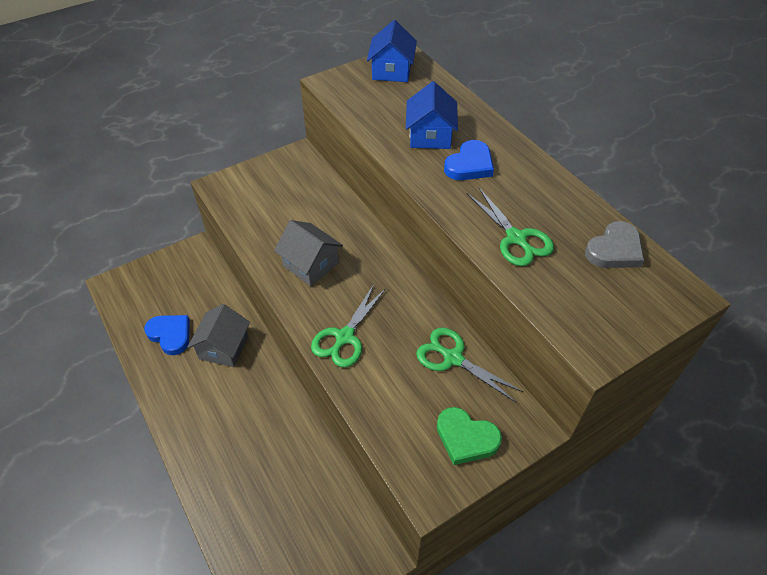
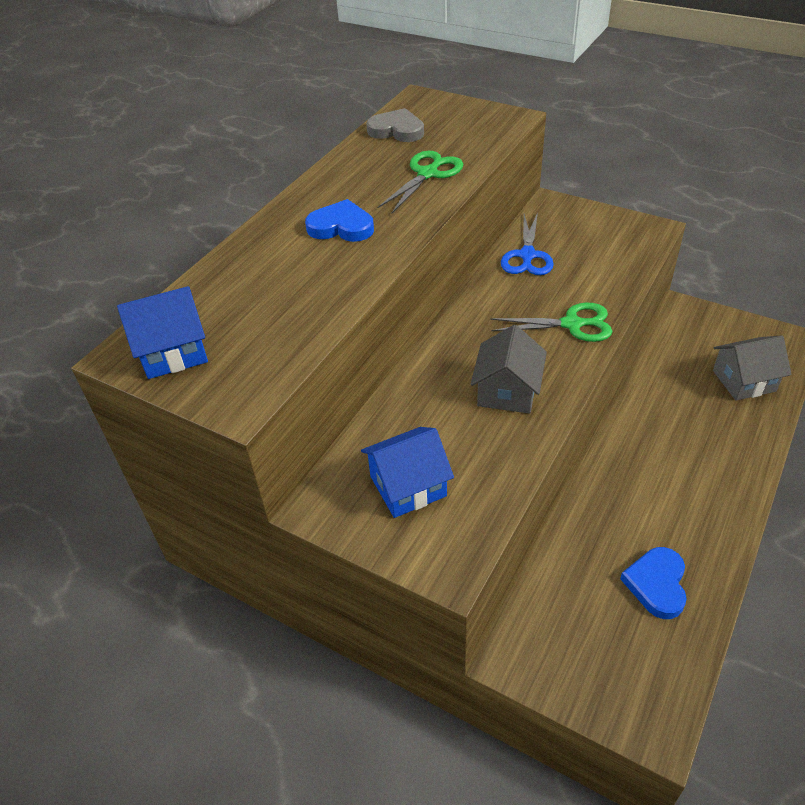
camera: 115 degrees left, 5 degrees down
grey house [187,304,250,367] -> grey house moved to [713,335,792,401]
blue house [406,81,458,149] -> blue house moved to [361,427,454,518]
green scissors [416,328,523,402] -> blue scissors [501,212,554,275]
green heart [437,407,502,465] -> none

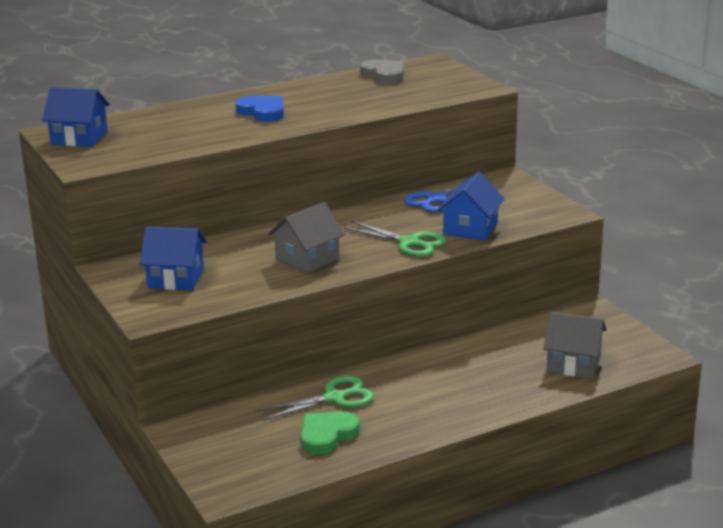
camera: 30 degrees right, 20 degrees down
green scissors [378,151,463,214] -> green scissors moved to [257,376,374,421]
blue heart [620,547,687,619] -> green heart [301,411,360,455]
none -> blue house [437,172,505,241]

